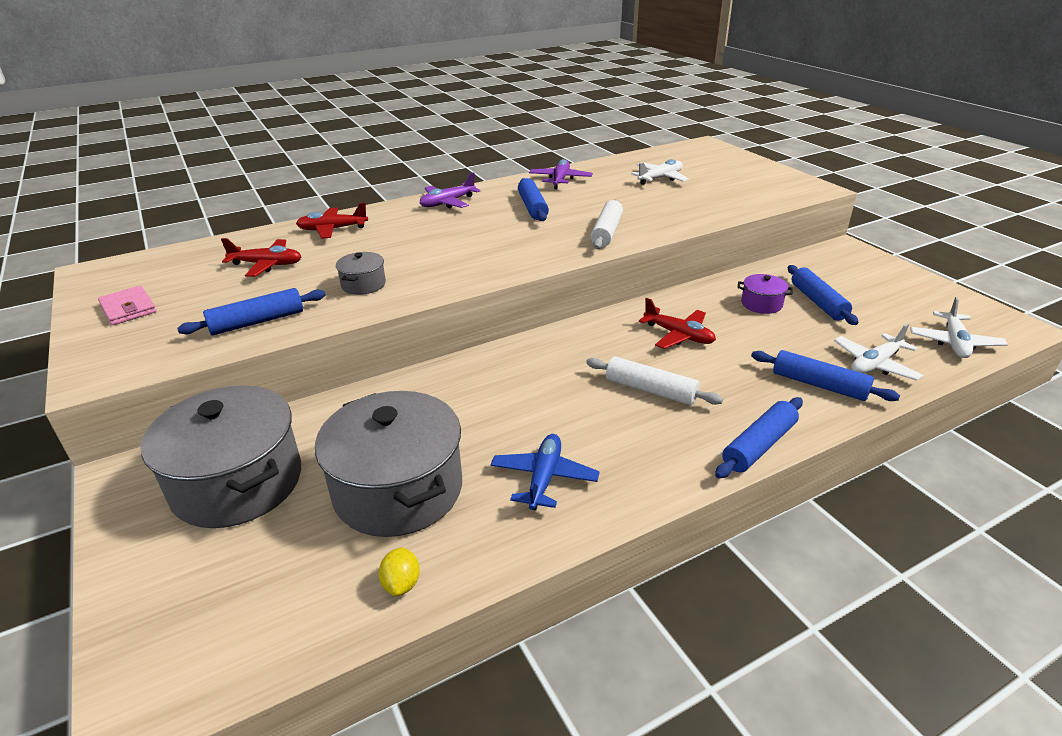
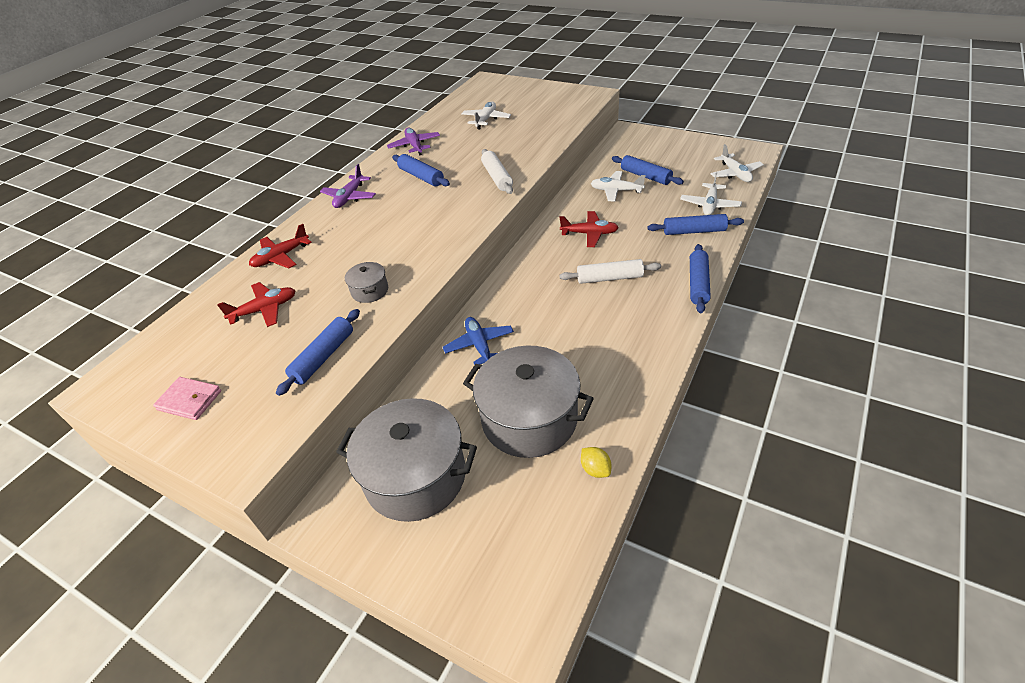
camera: 30 degrees left, 10 degrees up
blue plane [491,434,600,510] -> blue plane moved to [443,317,514,365]
purple pot [738,274,793,314] -> white plane [591,171,646,202]

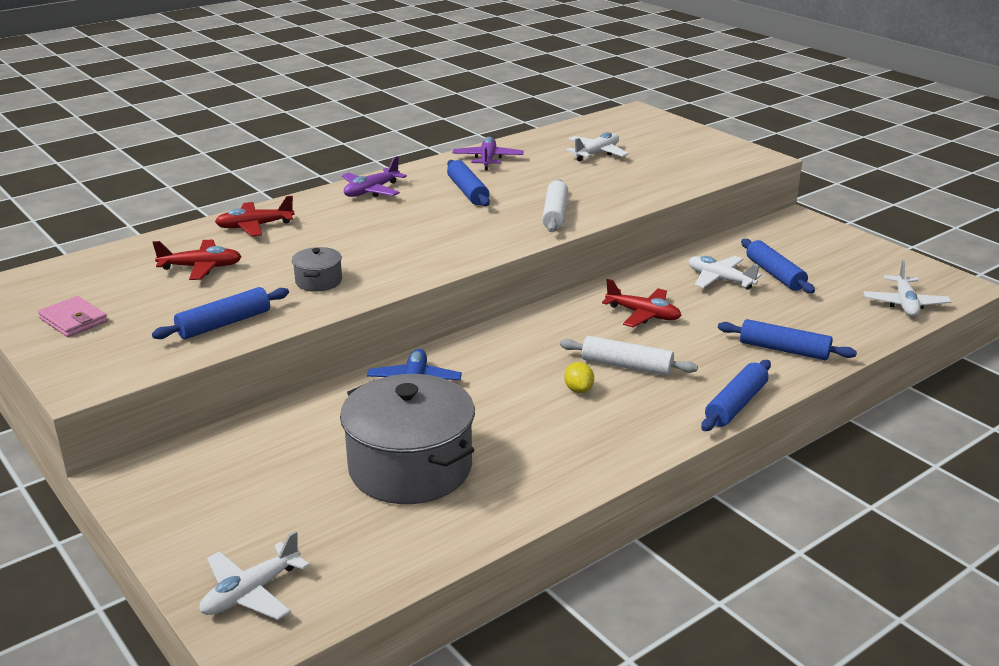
camera: 20 degrees right, 15 degrees down
grey pot [336,398,477,522] -> none
yellow lemon [581,447,611,478] -> yellow lemon moved to [564,362,594,393]
white plane [680,172,742,215] -> white plane moved to [199,531,310,620]

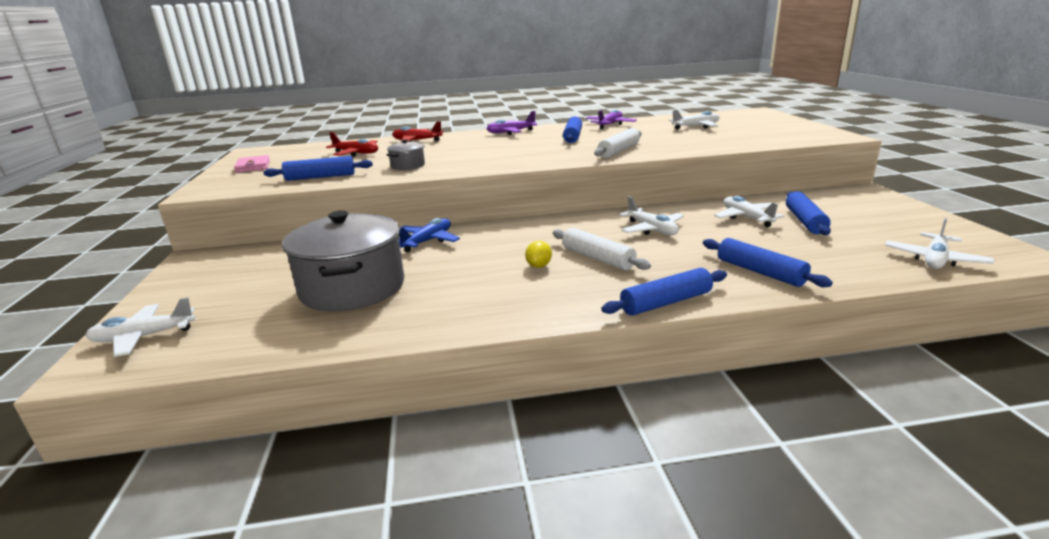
camera: 30 degrees right, 5 degrees down
red plane [602,279,681,327] -> white plane [619,196,684,235]

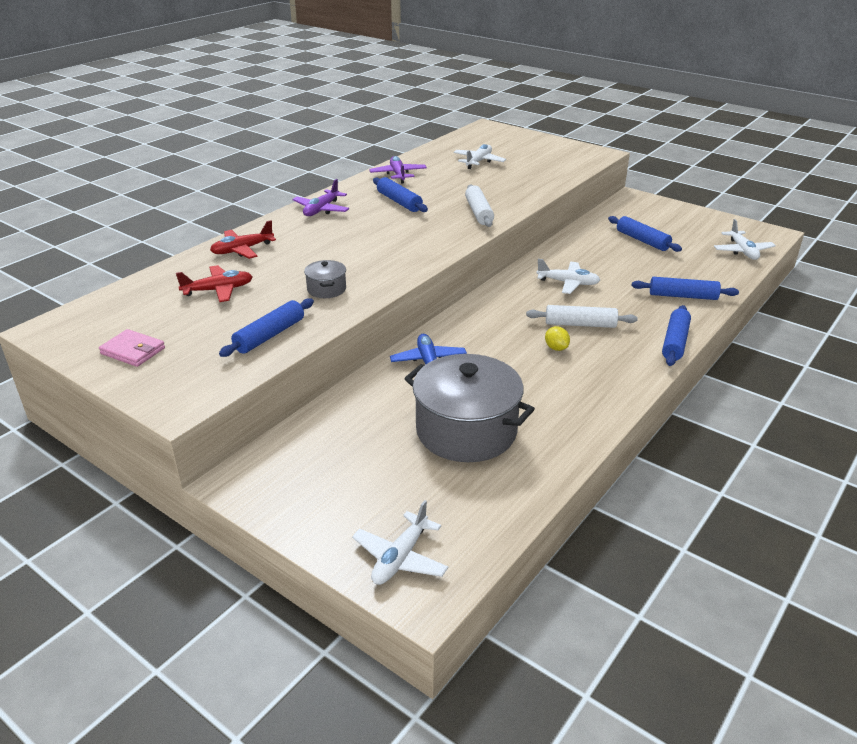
camera: 45 degrees left, 10 degrees up
white plane [714,196,784,227] -> none

